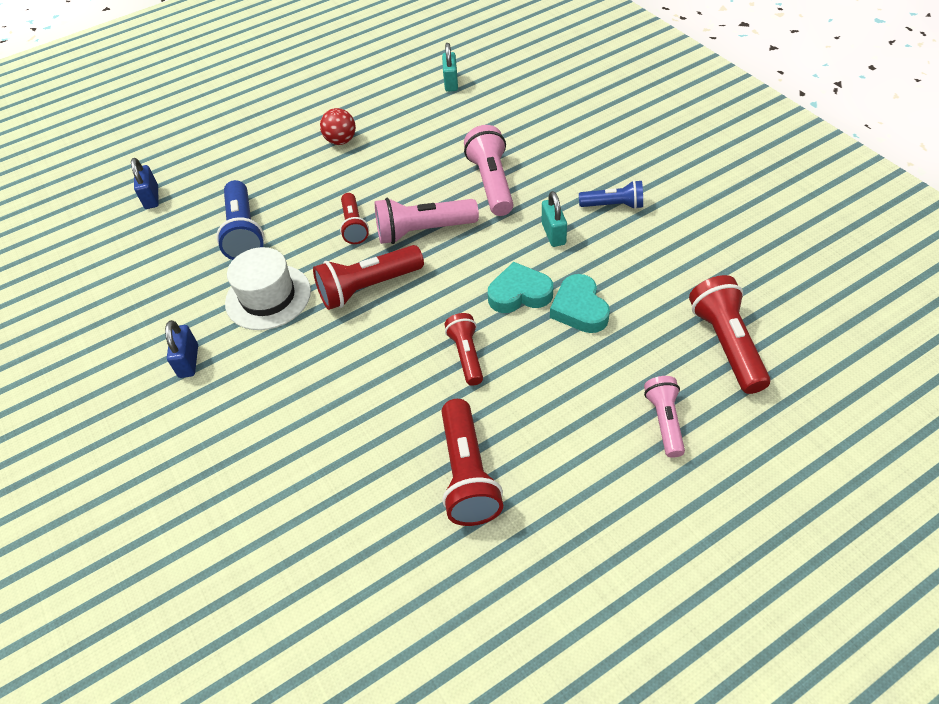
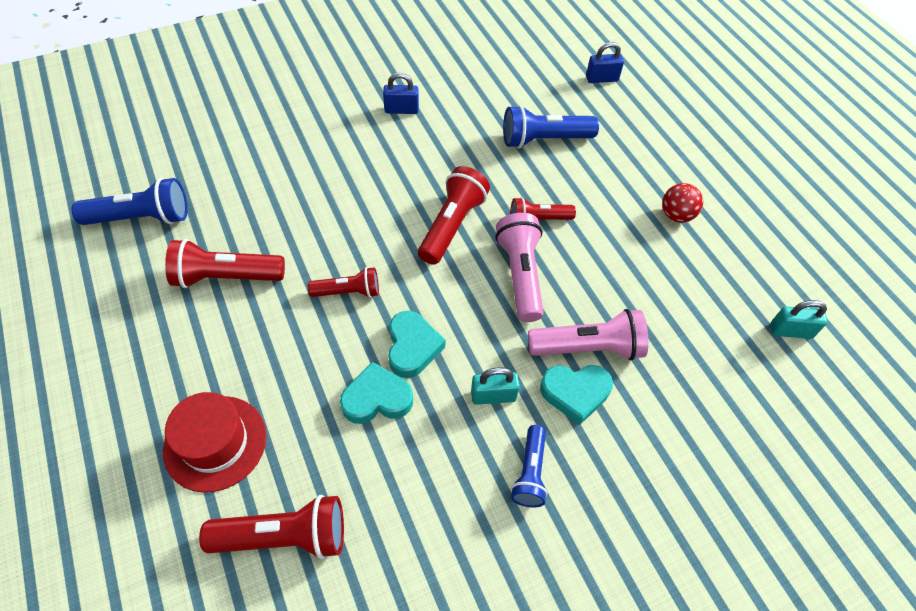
camera: 90 degrees right, 5 degrees up
white hat [225,247,311,330] -> none
red flashlight [313,245,424,310] -> red flashlight turned 45 degrees clockwise [418,166,490,265]
pink flashlight [644,376,685,458] -> red hat [163,392,266,493]
none -> blue flashlight [72,178,188,225]
none -> turquoise heart [540,365,613,425]

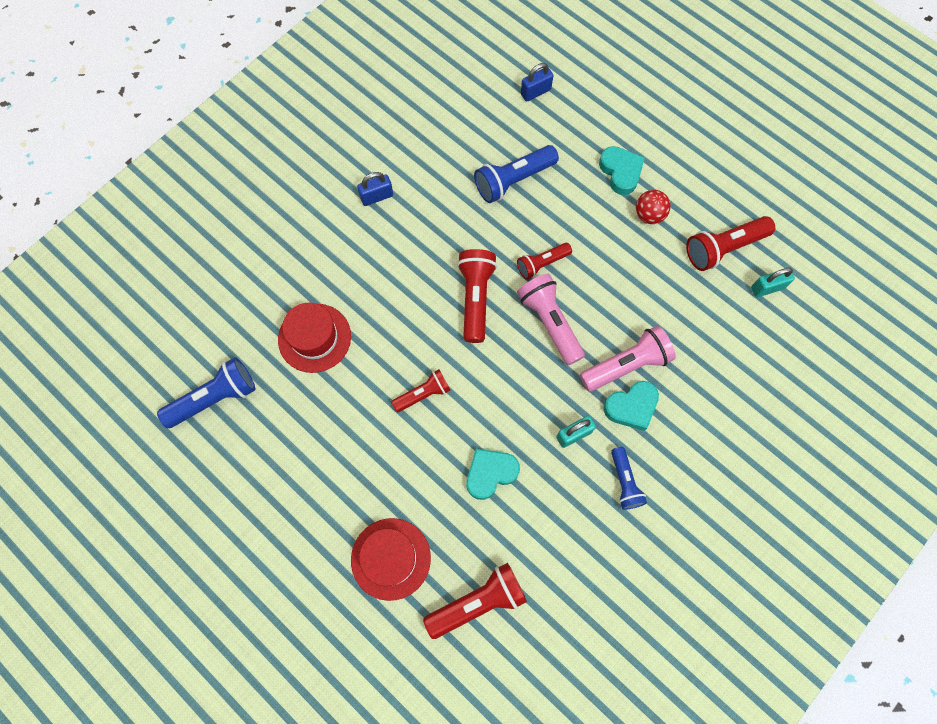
camera: 20 degrees left, 15 degrees up
red flashlight [165,239,285,288] -> red flashlight moved to [686,216,775,271]
turquoise heart [388,311,446,378] -> turquoise heart moved to [599,146,645,195]
none -> red hat [278,303,351,373]

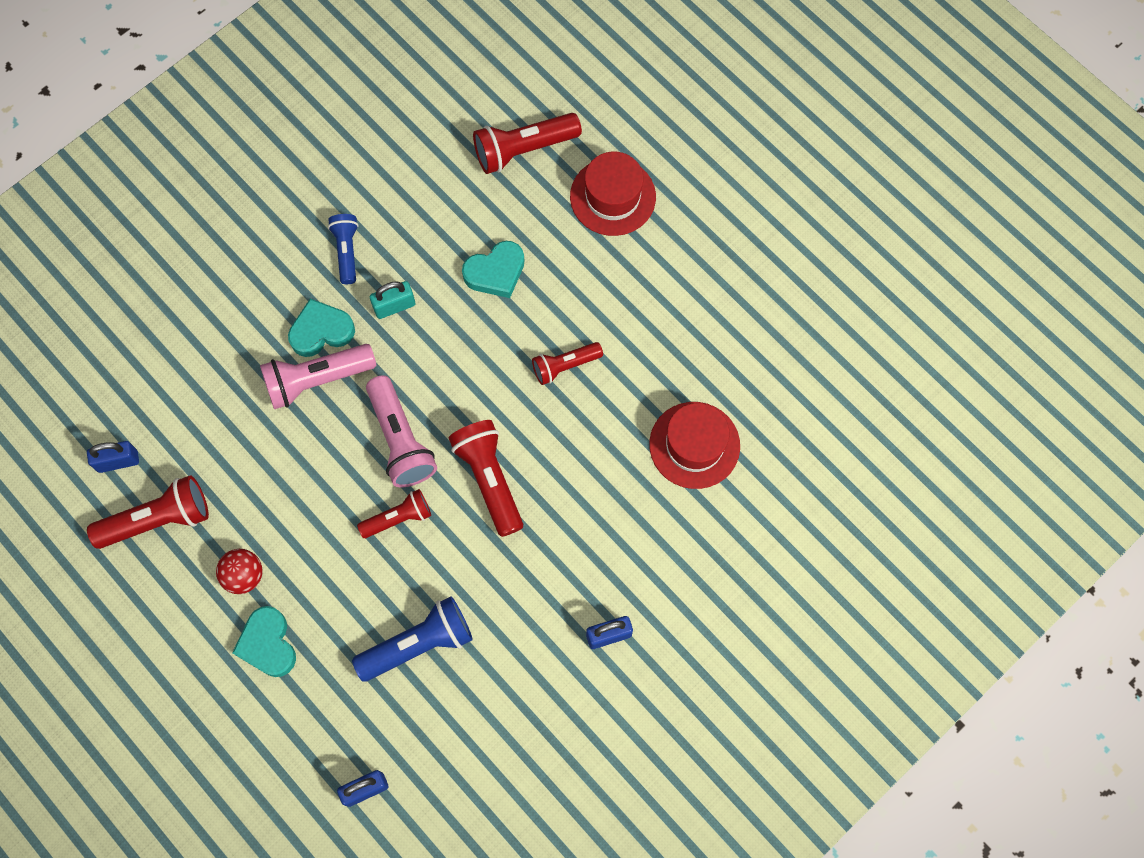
camera: 175 degrees left, 0 degrees up
blue flashlight [157,357,255,428] -> none
red flashlight [457,249,497,343] -> red flashlight turned 150 degrees clockwise [449,420,523,537]
turquoise padlock [751,268,795,297] -> blue padlock [87,441,139,473]

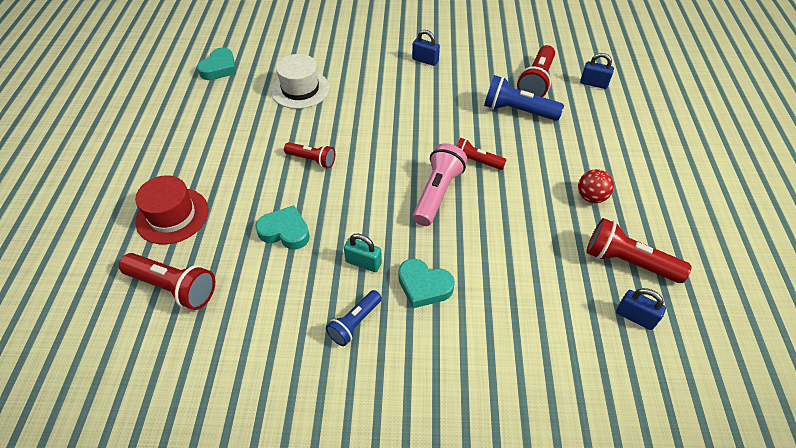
camera: 135 degrees left, 20 degrees down
turquoise heart [232,606,296,677] -> turquoise heart moved to [197,47,236,80]
pink flashlight [260,344,376,409] -> none
red flashlight [449,420,523,537] -> red flashlight moved to [517,45,555,97]
red hat [649,402,740,489] -> white hat [271,54,330,109]

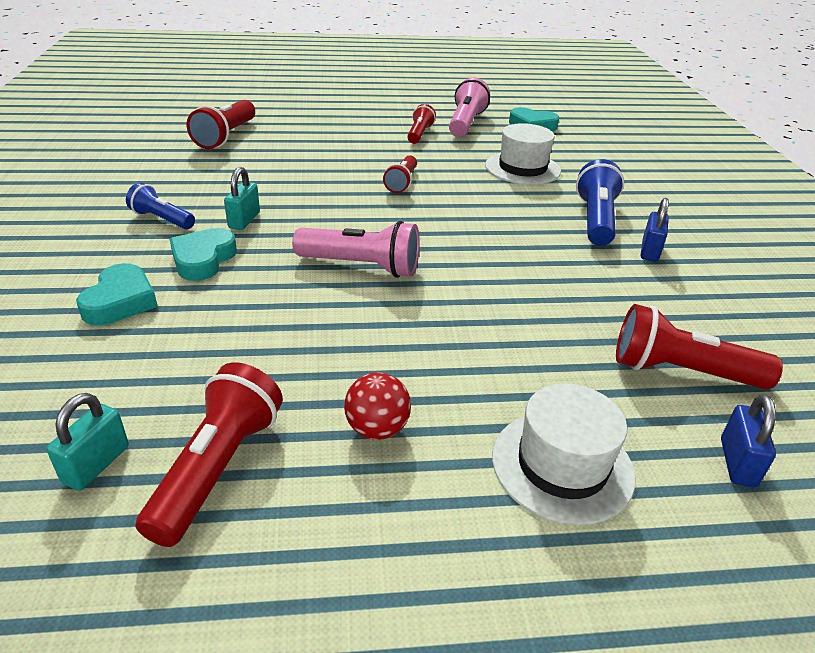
camera: 80 degrees right, 15 degrees down
red hat [135,175,209,245] -> none
turquoise heart [255,205,310,250] -> turquoise heart moved to [76,263,158,325]
red flashlight [457,138,506,170] -> red flashlight moved to [407,104,436,144]
blue flashlight [484,75,564,121] -> blue flashlight moved to [576,159,625,246]
blue padlock [616,288,666,330] -> turquoise padlock [46,393,129,491]
none -> pink flashlight [449,78,490,137]
none -> white hat [492,383,636,525]

